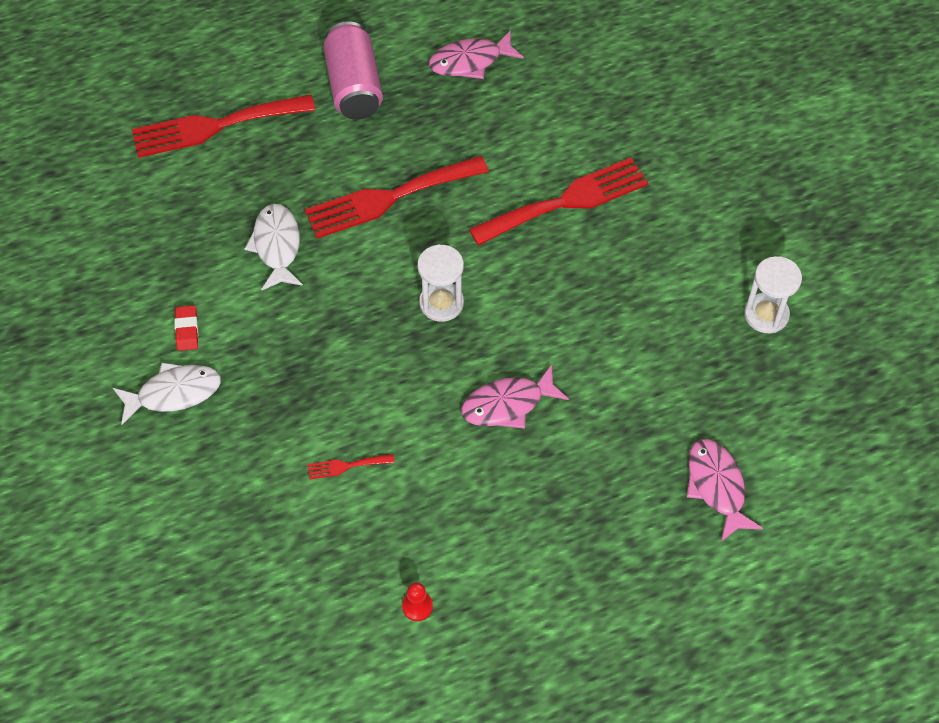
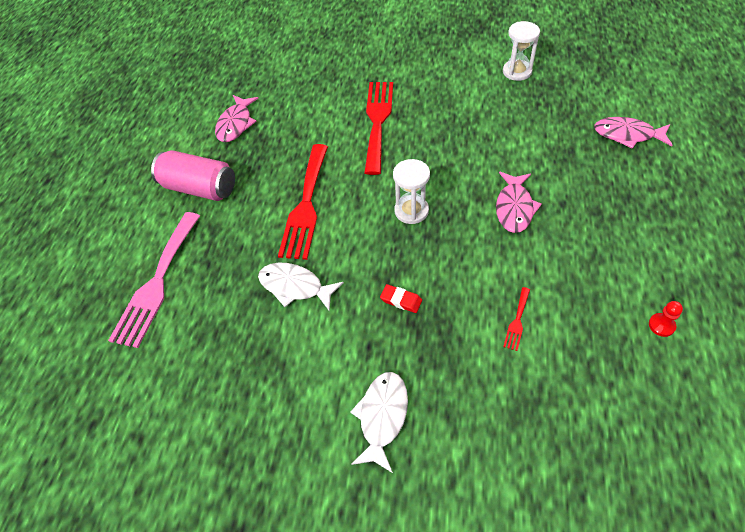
camera: 55 degrees left, 5 degrees down
red fork [132,94,315,158] -> pink fork [108,212,200,348]
red eraser [174,305,198,351] -> red eraser moved to [380,284,422,313]

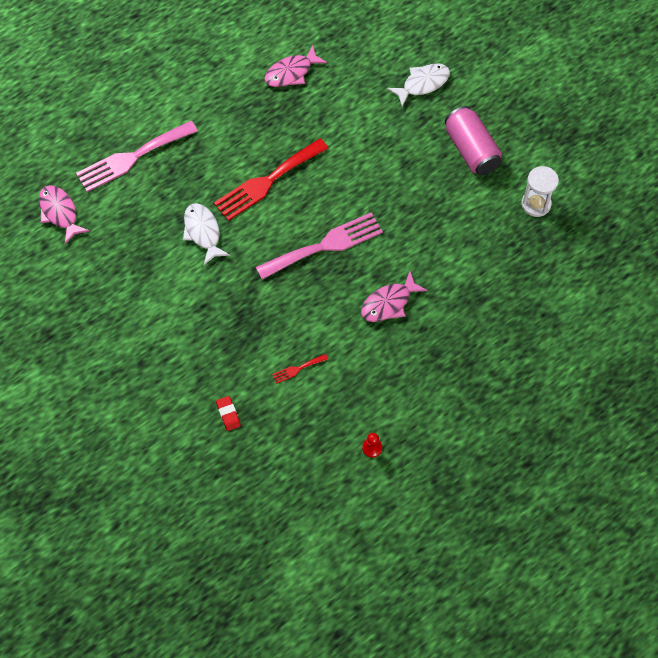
camera: 40 degrees right, 10 degrees up
pink can [151,150,235,201] -> pink can moved to [445,106,502,176]
white fish [350,372,408,473] -> white fish moved to [387,64,450,107]
red fork [364,82,393,175] -> none
red eraser [380,284,422,313] -> red eraser moved to [216,396,241,431]
white hourglass [393,159,430,224] -> pink fork [256,212,383,280]
pink fish [594,117,672,149] -> pink fish moved to [39,185,90,244]

